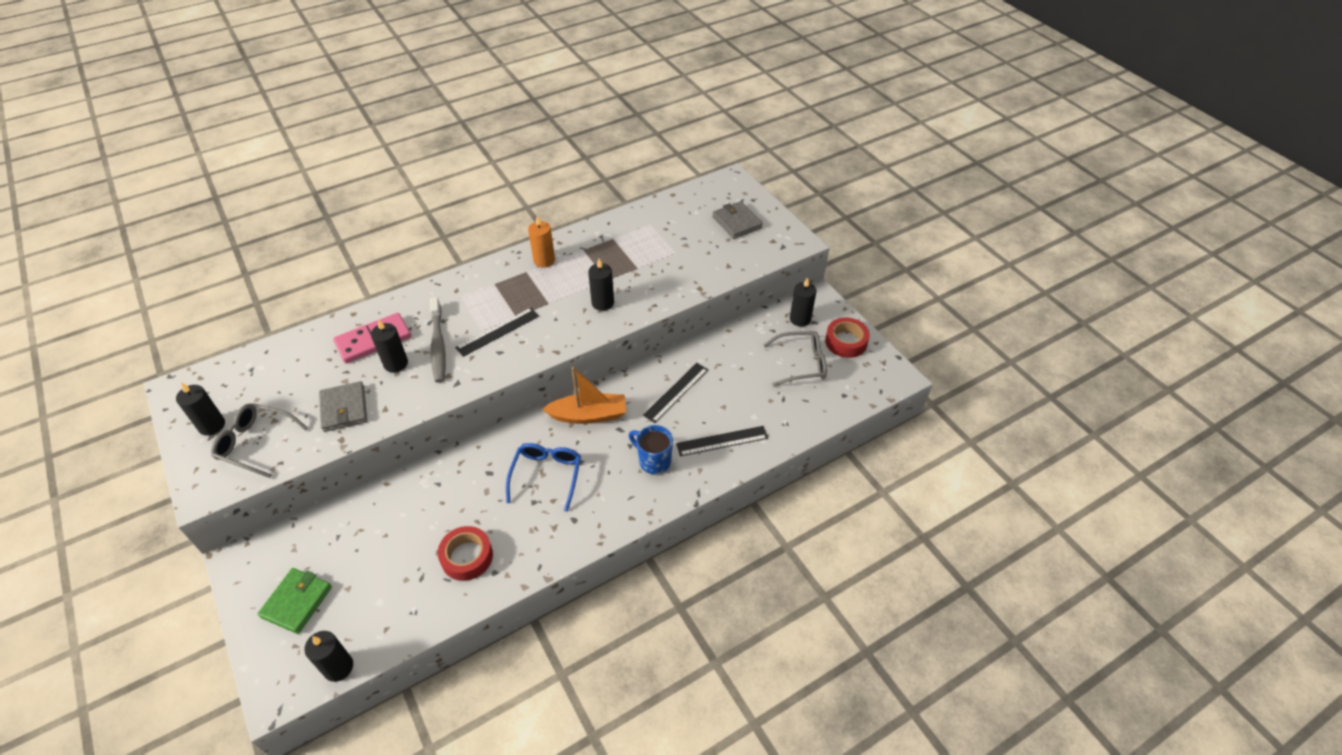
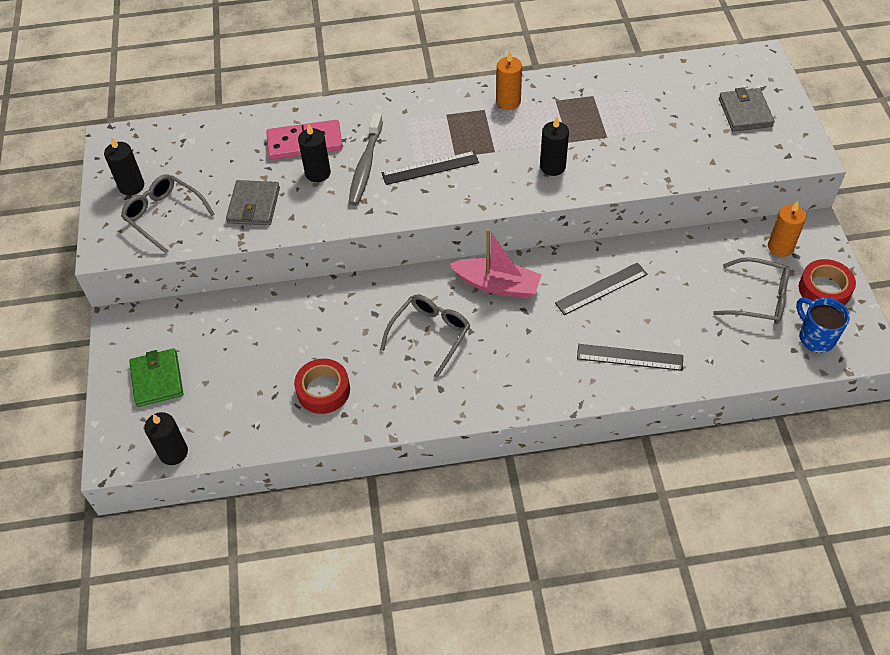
camera: 25 degrees right, 5 degrees up
green wallet [258,568,332,634] -> green wallet turned 60 degrees counterclockwise [129,348,183,407]
blue glasses [506,443,581,512] -> grey glasses [380,295,470,378]
orange boat [543,367,626,424] -> pink boat [450,228,542,298]
blue mug [629,425,673,474] -> blue mug moved to [796,298,850,353]
black candle [790,277,816,327] -> orange candle [768,201,807,257]

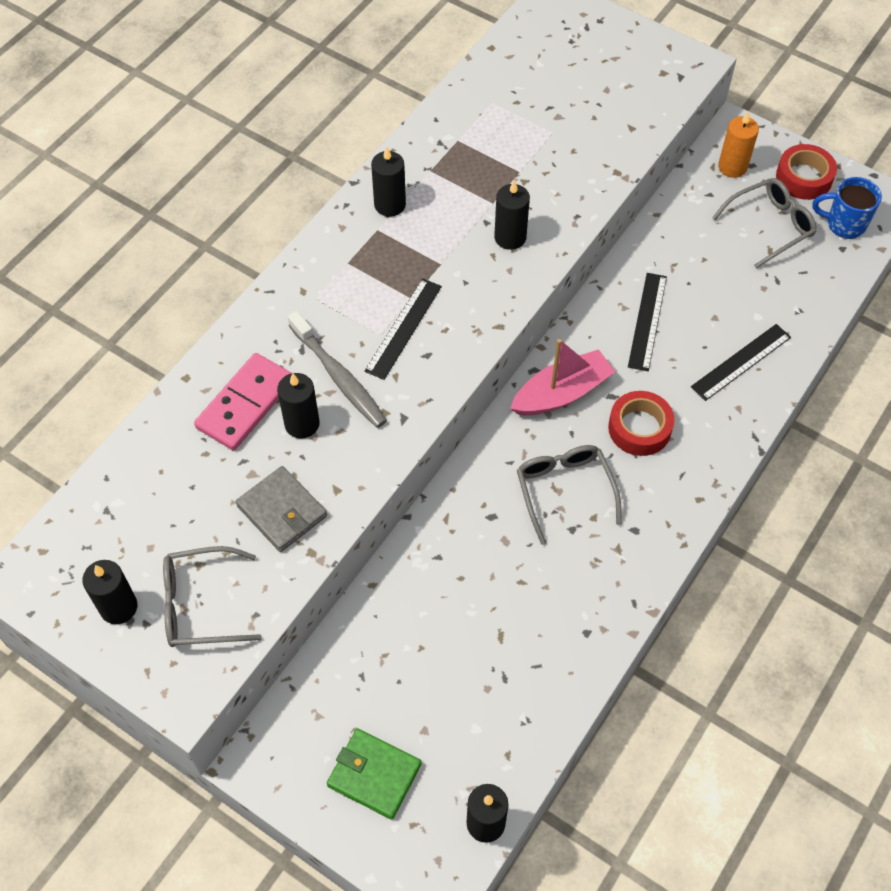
camera: 50 degrees left, 5 degrees up
red tape [294,359,350,414] -> red tape moved to [608,391,675,456]
orange candle [496,51,522,110] -> black candle [371,147,406,217]
grey wallet [719,87,775,132] -> none

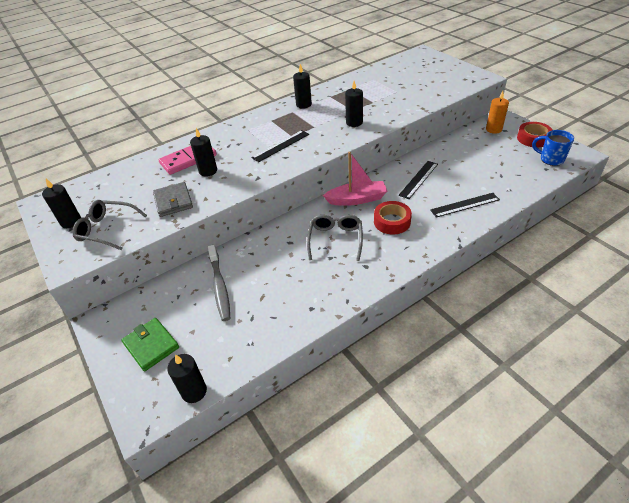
camera: 25 degrees right, 15 degrees down
grey toothbrush [288,311,387,428] -> grey toothbrush moved to [208,245,230,321]
grey glasses [712,178,817,269] -> none

